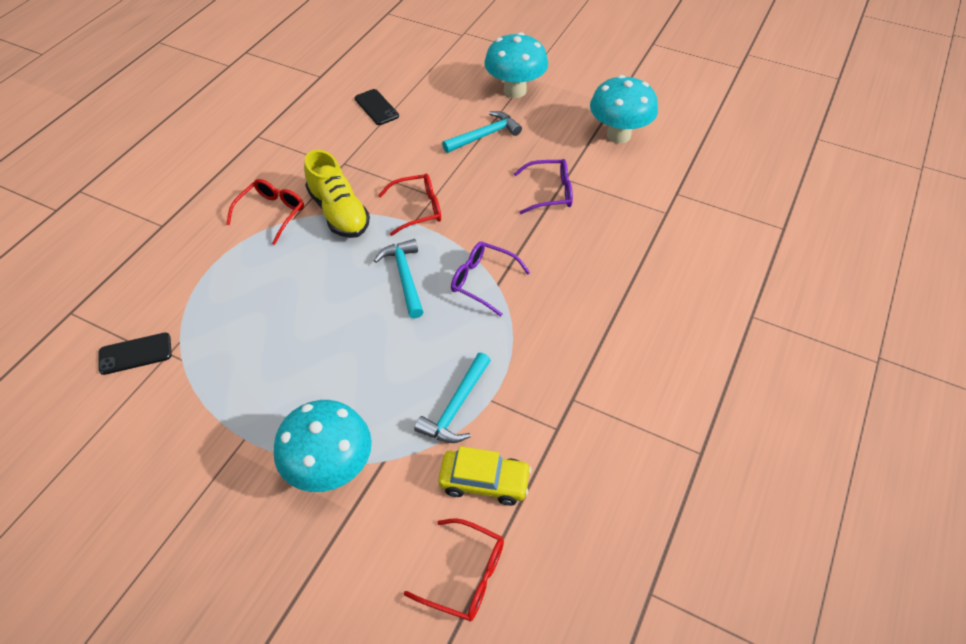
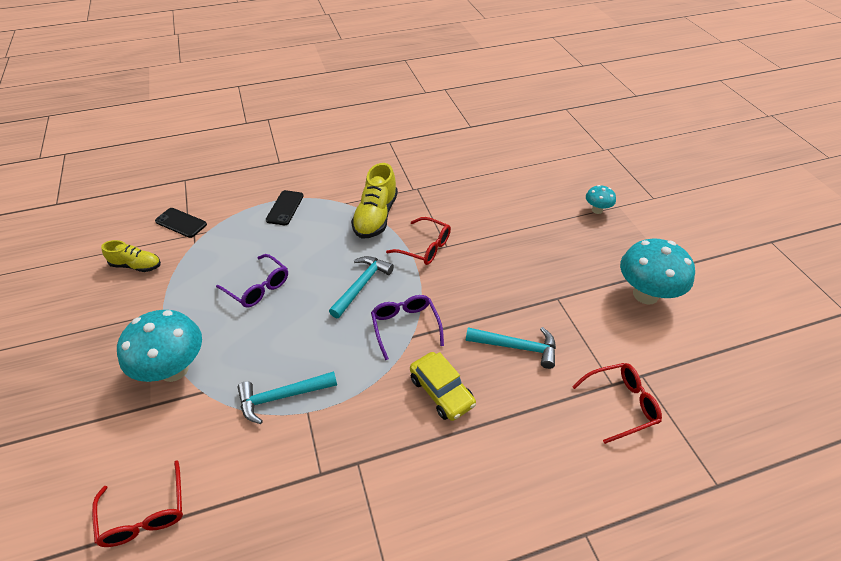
camera: 45 degrees right, 5 degrees down
red glasses [226,179,304,245] -> red glasses moved to [572,363,662,444]
black phone [355,89,399,125] -> black phone moved to [266,190,304,225]
yellow car [438,446,532,506] -> yellow car moved to [410,352,476,421]
turquoise hammer [442,111,522,153] -> turquoise hammer moved to [466,327,556,369]
turquoise mushroom [484,32,548,98] -> turquoise mushroom [586,185,616,214], size x0.50
purple glasses [514,159,573,214] -> purple glasses moved to [216,254,288,308]
none -> yellow shoe [101,240,161,272]

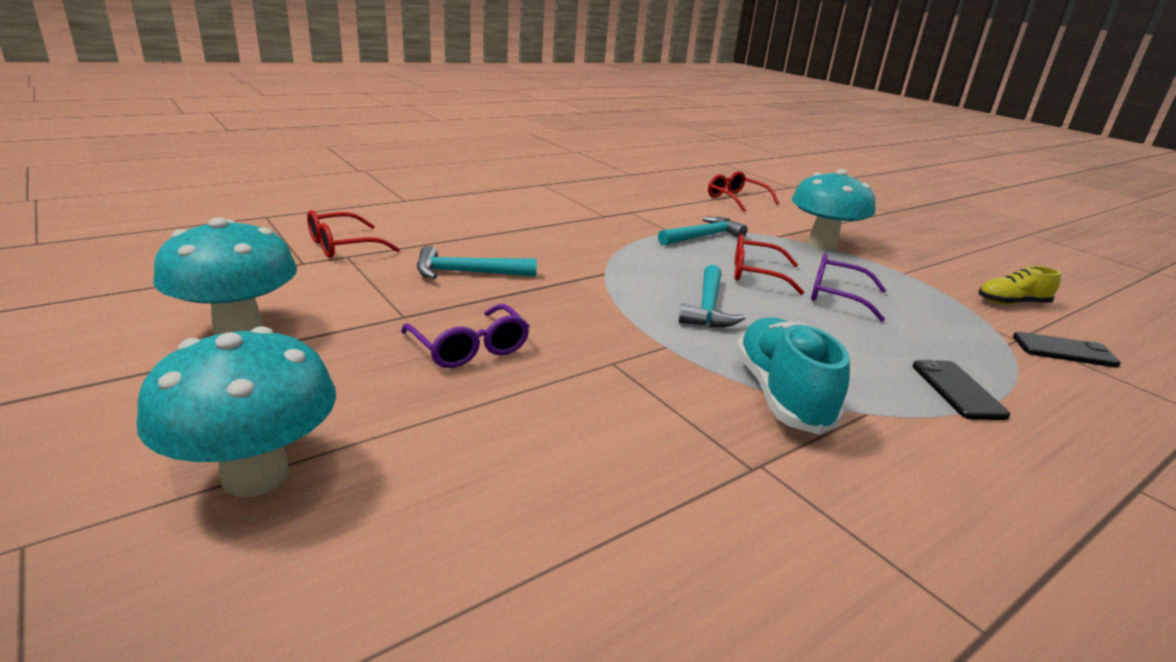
camera: 160 degrees right, 20 degrees down
yellow shoe [351,163,398,239] -> turquoise shoe [736,317,850,435]
purple glasses [371,295,444,360] -> purple glasses moved to [401,304,530,368]
red glasses [386,217,451,265] -> red glasses moved to [734,234,804,295]
yellow car [410,352,476,421] -> none
turquoise mushroom [586,185,616,214] -> turquoise mushroom [137,326,336,497], size x2.02

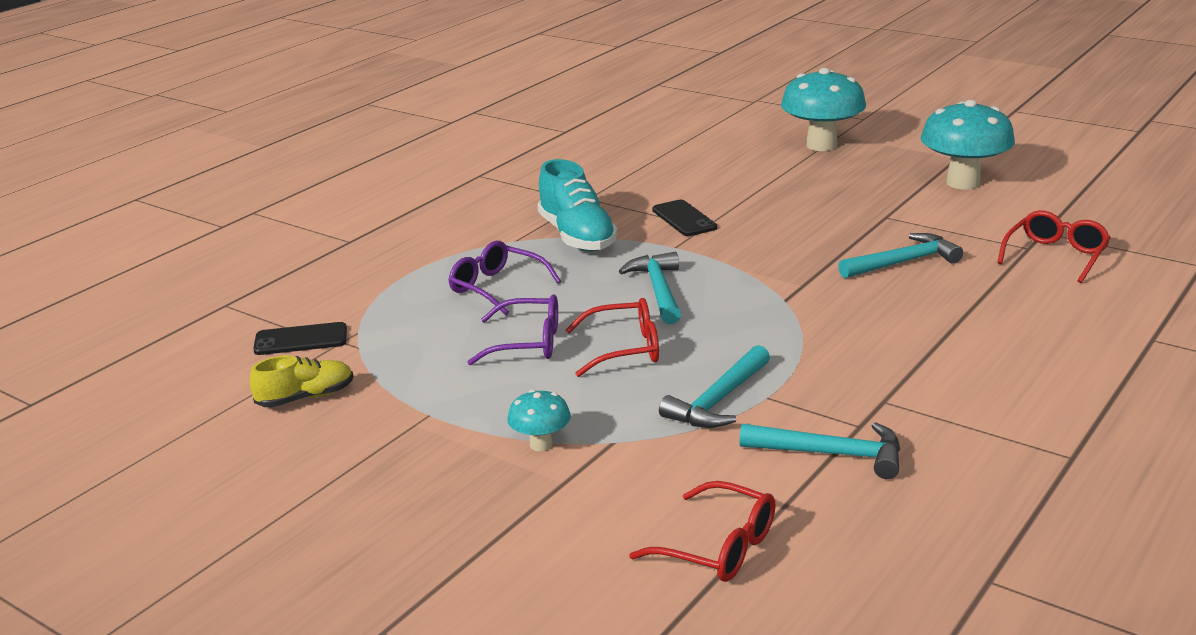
camera: 165 degrees right, 0 degrees up
purple glasses [401,304,530,368] -> purple glasses moved to [448,241,561,315]
turquoise mushroom [792,169,875,250] -> turquoise mushroom [507,390,571,451], size x0.50
black phone [912,360,1010,420] -> black phone moved to [652,200,717,236]
none -> turquoise hammer [739,422,900,479]

